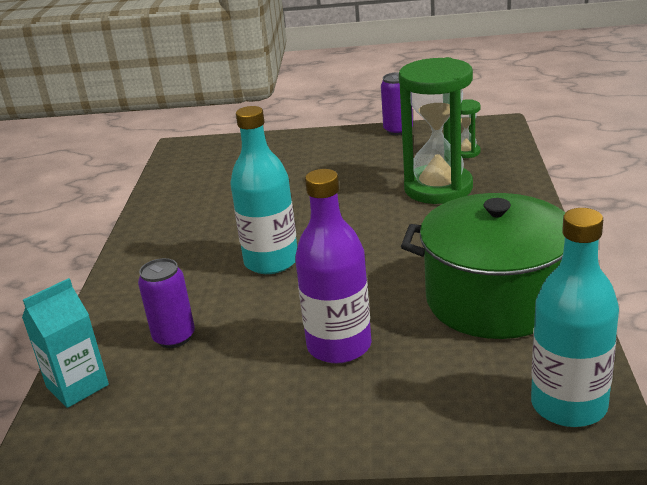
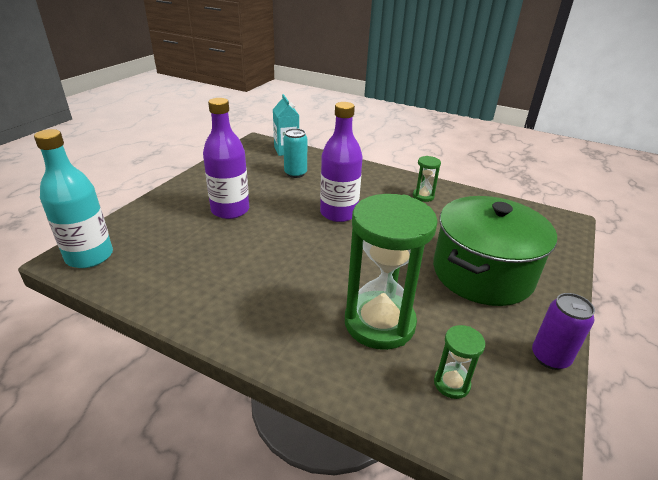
camera: 110 degrees right, 5 degrees up
purple can [138,258,195,348] -> turquoise can [283,128,307,178]
turquoise bottle [230,106,297,274] -> purple bottle [320,102,363,222]
green pot [401,193,565,339] -> green pot moved to [433,196,557,306]
none -> green hourglass [413,156,441,202]

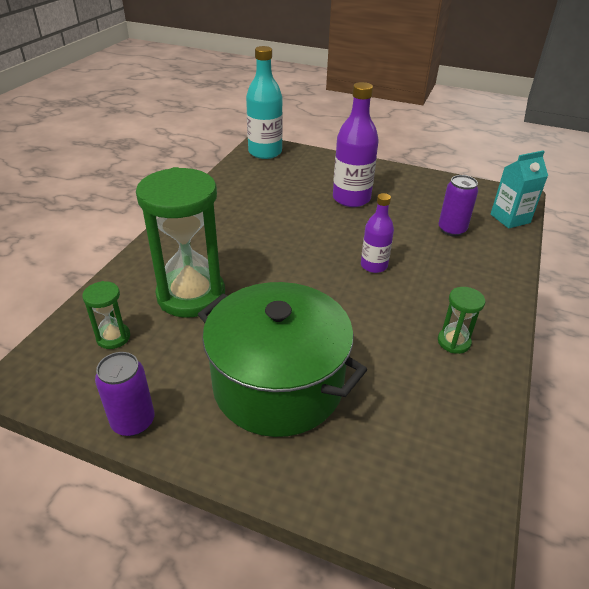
camera: 85 degrees right, 5 degrees up
turquoise can [283,128,307,178] -> purple can [439,175,478,236]
purple bottle [320,102,363,222] -> purple bottle [361,193,394,273], size x0.60

